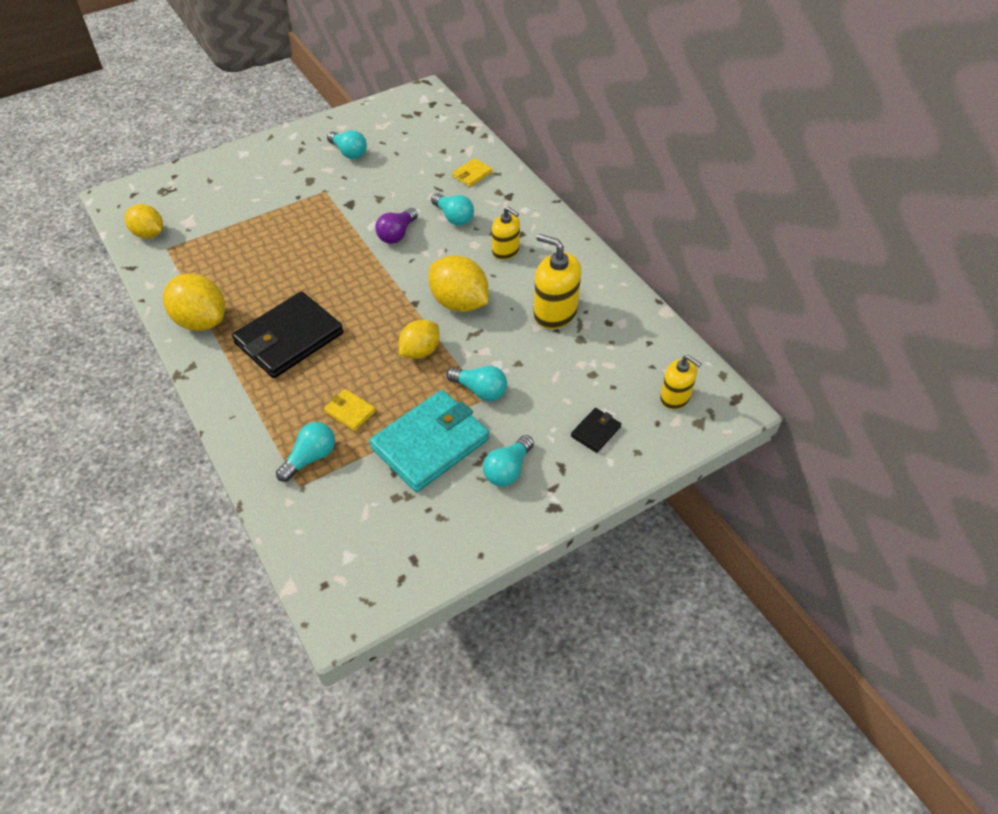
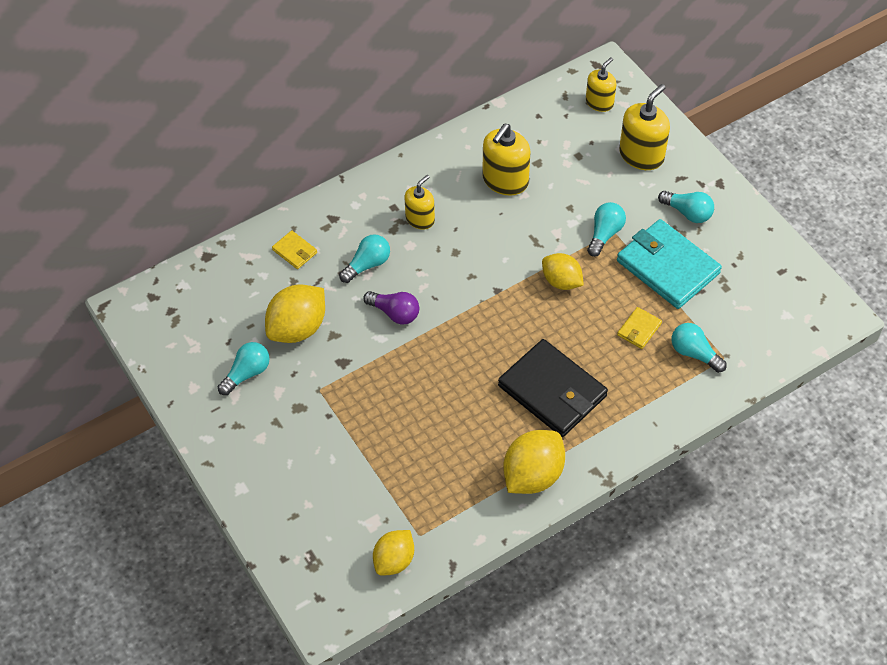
camera: 90 degrees left, 5 degrees up
yellow lemon [429,255,488,312] -> yellow lemon moved to [265,284,325,343]
black wallet [571,408,621,453] -> yellow soap dispenser [619,84,670,170]

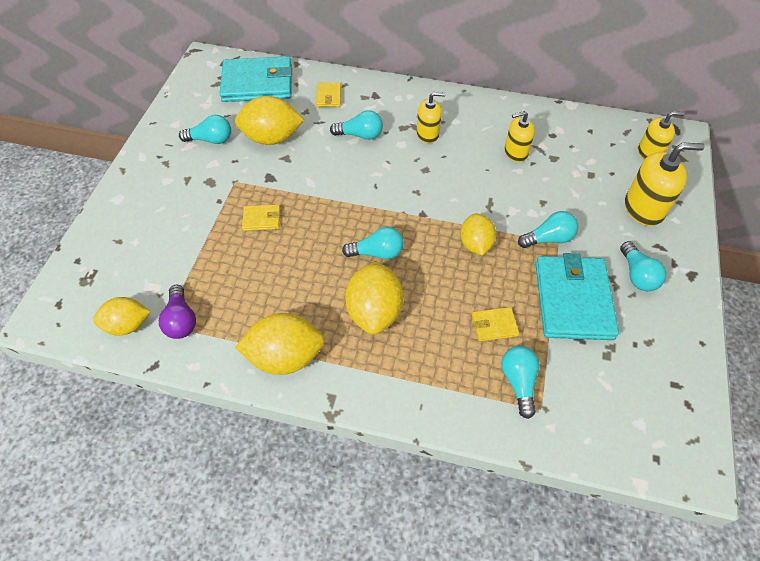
camera: 45 degrees right, 0 degrees up
purple light bulb [363,291,419,325] -> purple light bulb moved to [159,285,196,339]
yellow soap dispenser [482,124,530,196] -> yellow soap dispenser [505,111,535,162], size x0.64
black wallet [498,339,608,437] -> yellow lemon [345,261,404,335]
none -> turquoise wallet [219,56,292,102]
none -> yellow wallet [242,205,280,231]
none -> turquoise light bulb [342,227,404,259]

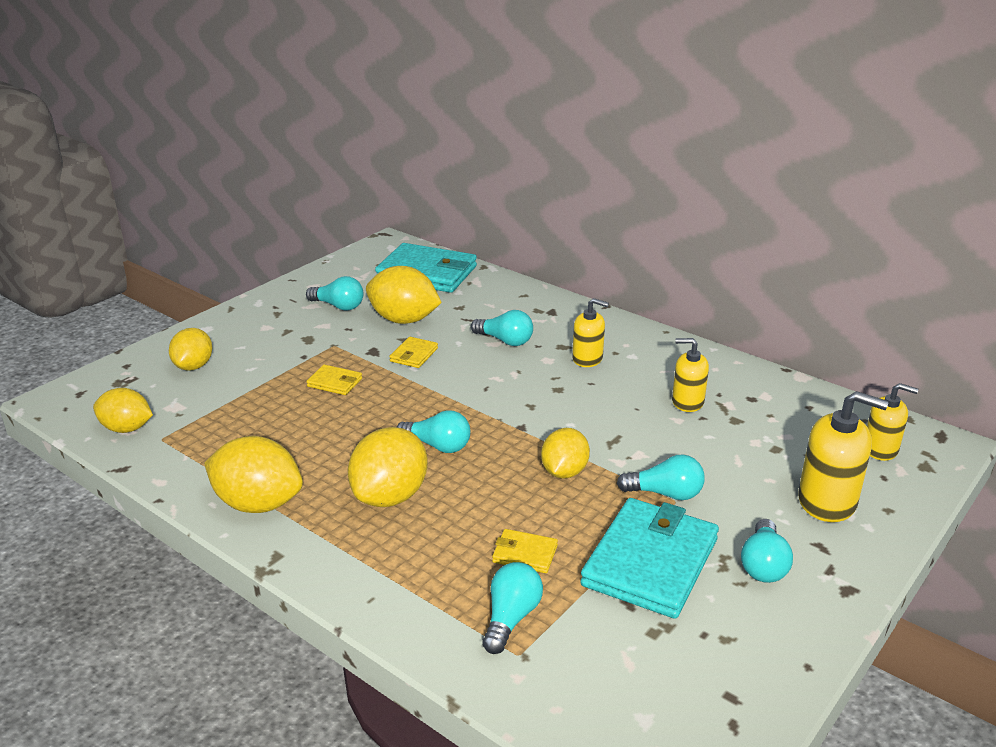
camera: 25 degrees right, 25 degrees down
purple light bulb [159,285,196,339] -> none
yellow wallet [316,83,341,107] -> yellow wallet moved to [389,337,438,368]
none -> yellow lemon [169,328,212,371]

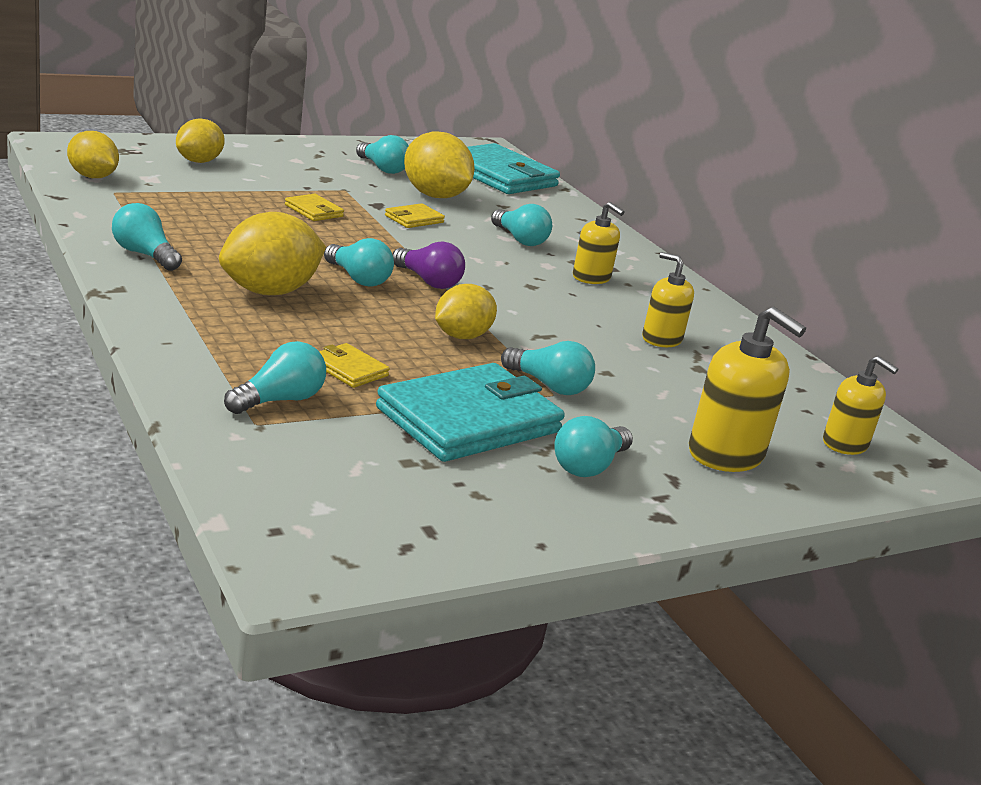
camera: 20 degrees right, 5 degrees down
yellow lemon [204,436,303,513] -> turquoise light bulb [112,203,182,271]
none -> purple light bulb [392,241,465,289]

